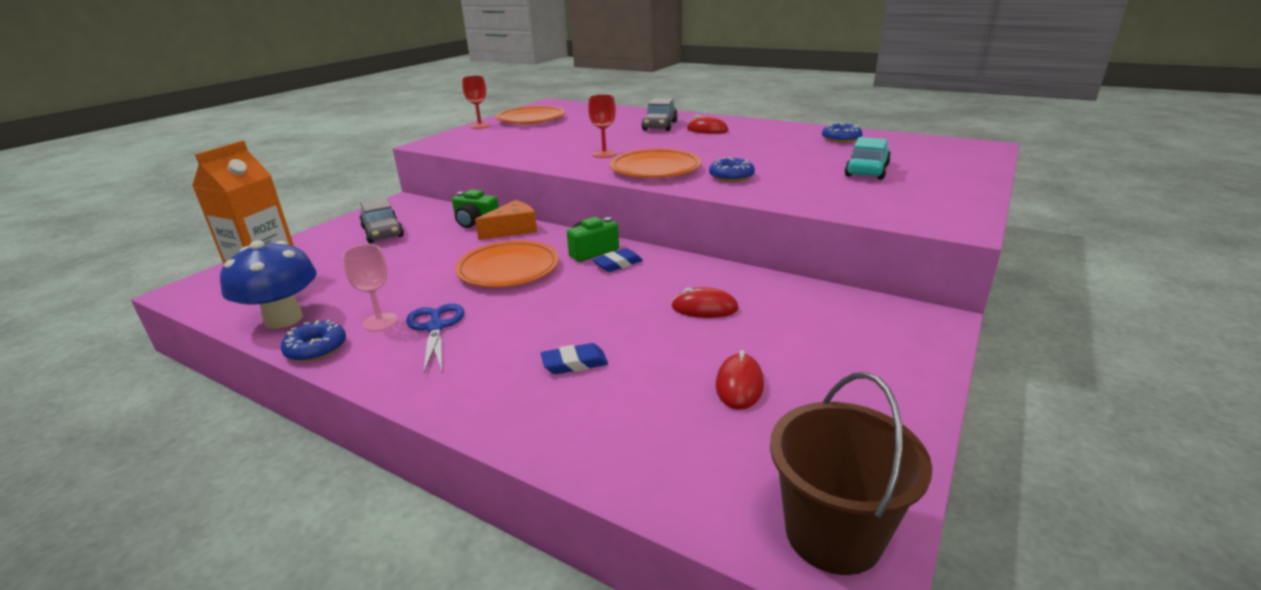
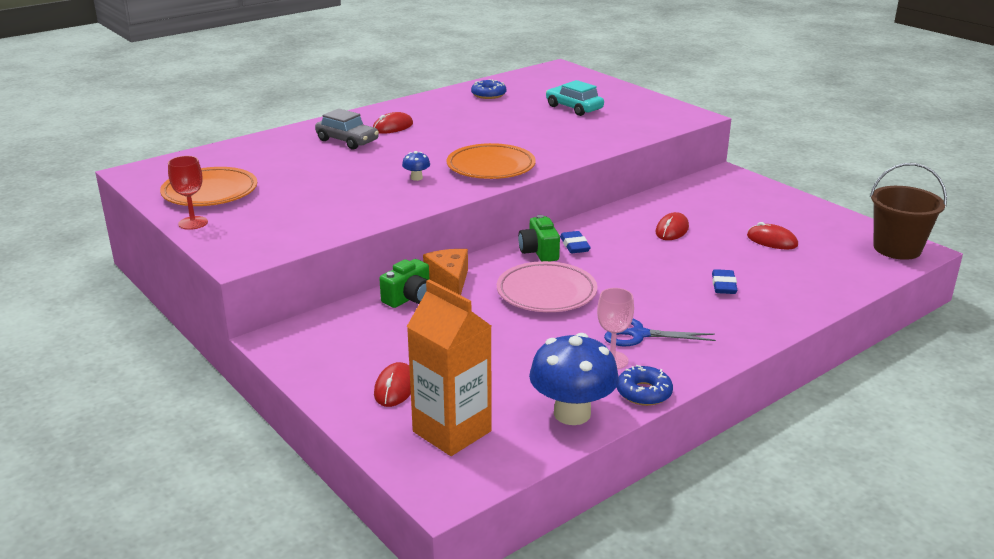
camera: 70 degrees left, 0 degrees up
grey car [359,197,404,243] -> none
orange plate [455,241,559,287] -> pink plate [497,261,597,312]
red goblet [588,94,616,158] -> blue mushroom [402,151,430,181]
blue donut [709,157,755,182] -> none
none -> red mouse [374,362,411,407]

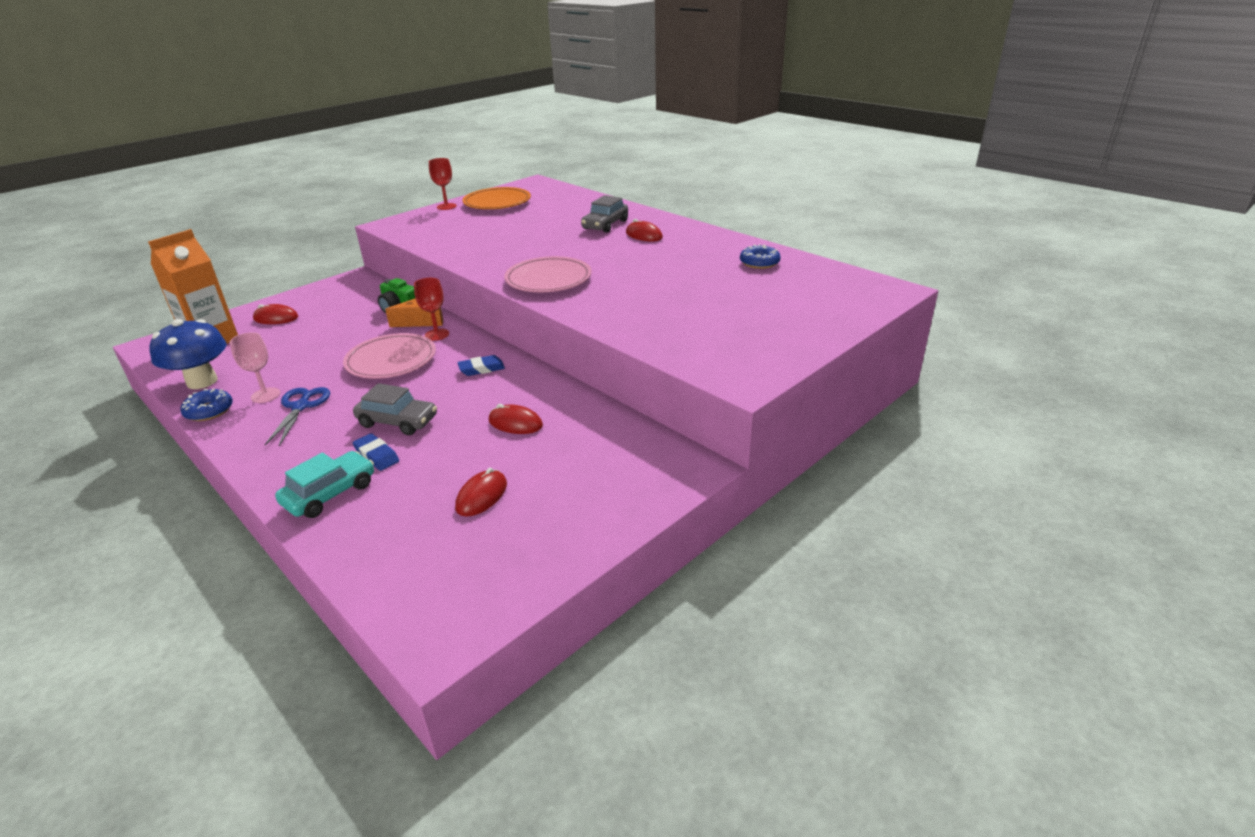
camera: 85 degrees right, 5 degrees up
blue mushroom [402,151,430,181] -> none
orange plate [447,143,536,179] -> pink plate [504,256,592,292]
green camera [518,215,560,261] -> none
turquoise car [546,80,604,116] -> turquoise car moved to [275,451,374,518]
blue eraser [712,269,737,294] -> blue eraser turned 45 degrees clockwise [353,433,399,471]
brown bucket [870,163,947,260] -> none
none -> grey car [353,383,437,435]
none -> red goblet [414,278,449,341]

